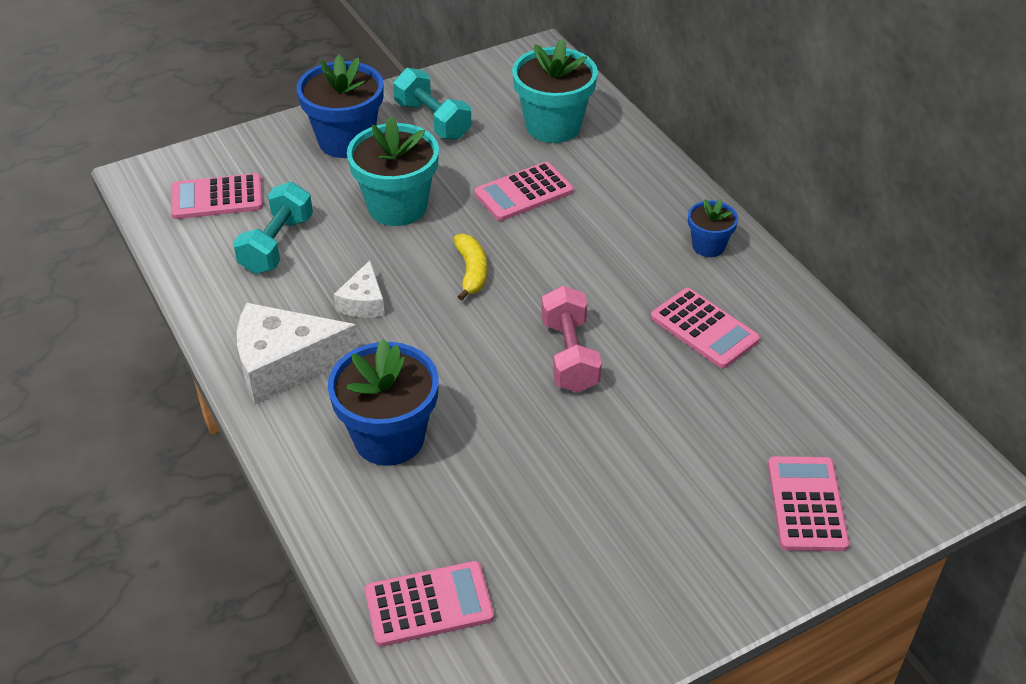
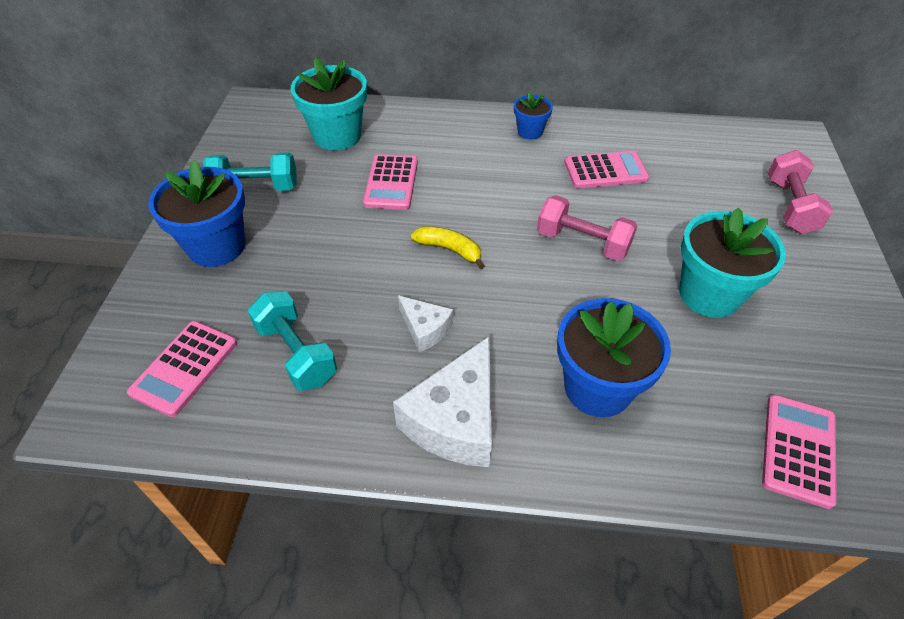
camera: 55 degrees left, 5 degrees up
turquoise flower pot [347,116,439,226] -> turquoise flower pot moved to [679,207,786,318]
pink calculator [768,456,849,551] -> pink dumbbell [768,150,833,234]

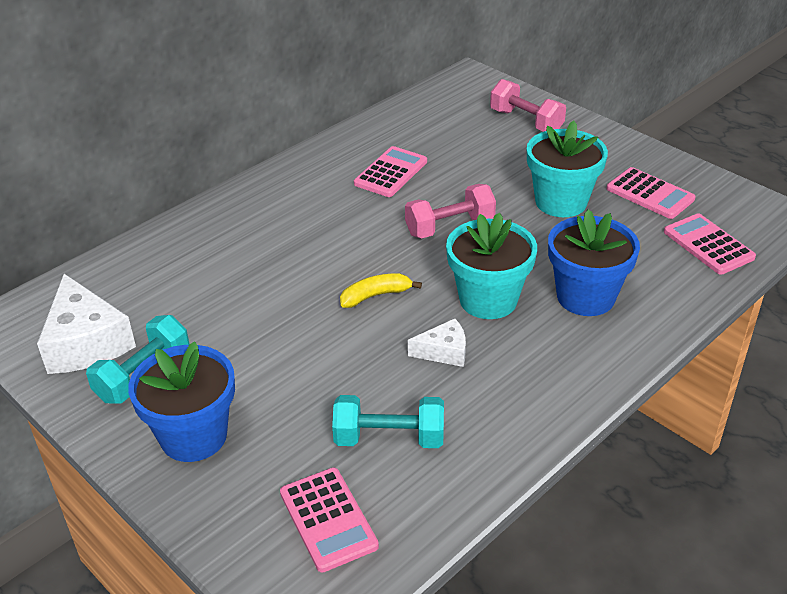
camera: 50 degrees left, 10 degrees down
turquoise flower pot [291,57,367,150] -> turquoise flower pot moved to [446,212,537,319]
pink calculator [363,154,418,210] -> pink calculator moved to [607,167,696,219]
white cheese [393,337,492,467] -> white cheese moved to [37,274,136,374]
blue flower pot [514,91,553,139] -> none

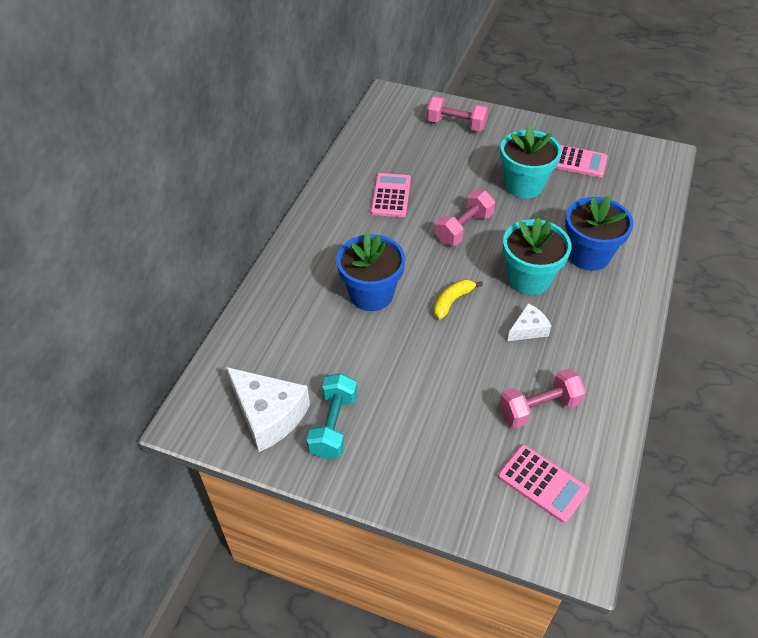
camera: 25 degrees left, 10 degrees up
blue flower pot [128,341,235,462] -> blue flower pot moved to [336,233,405,311]
turquoise dumbbell [332,395,444,448] -> pink dumbbell [499,369,586,428]
pink calculator [664,213,756,275] -> none

